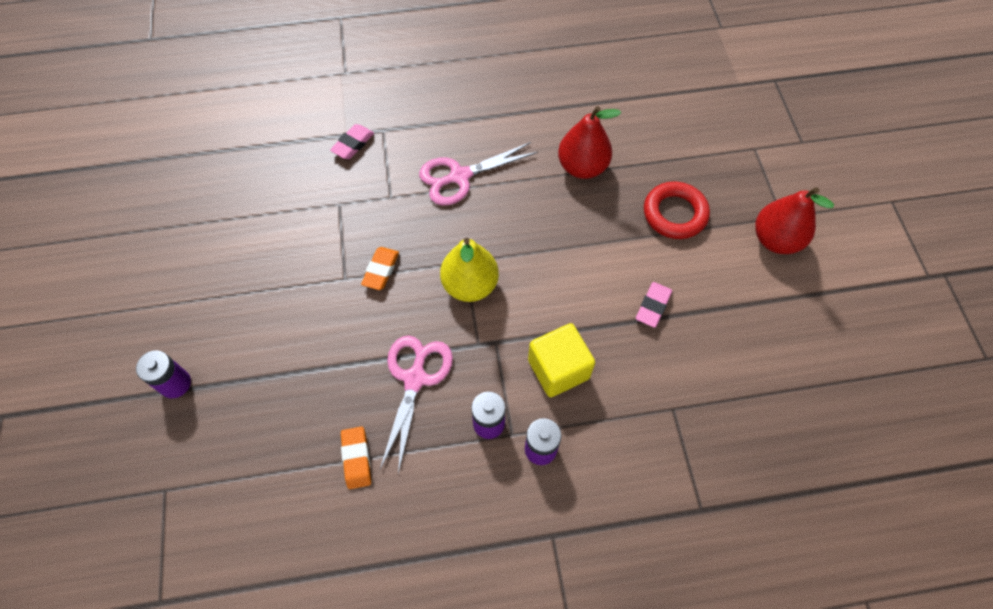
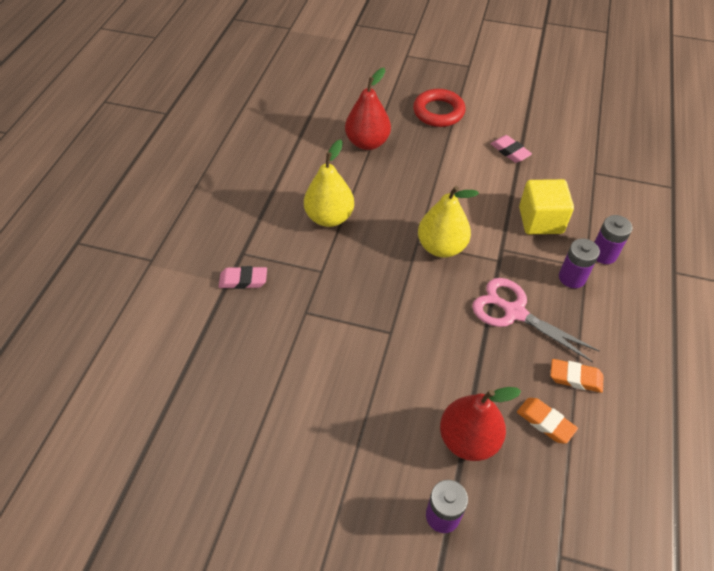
camera: 65 degrees left, 10 degrees down
pink eraser [330,124,374,159] -> pink eraser turned 60 degrees counterclockwise [219,266,267,289]
orange eraser [361,247,399,290] -> orange eraser moved to [517,398,578,444]
pink scissors [419,142,538,205] -> yellow pear [304,140,354,227]
red pear [755,187,834,254] -> red pear moved to [440,387,521,461]

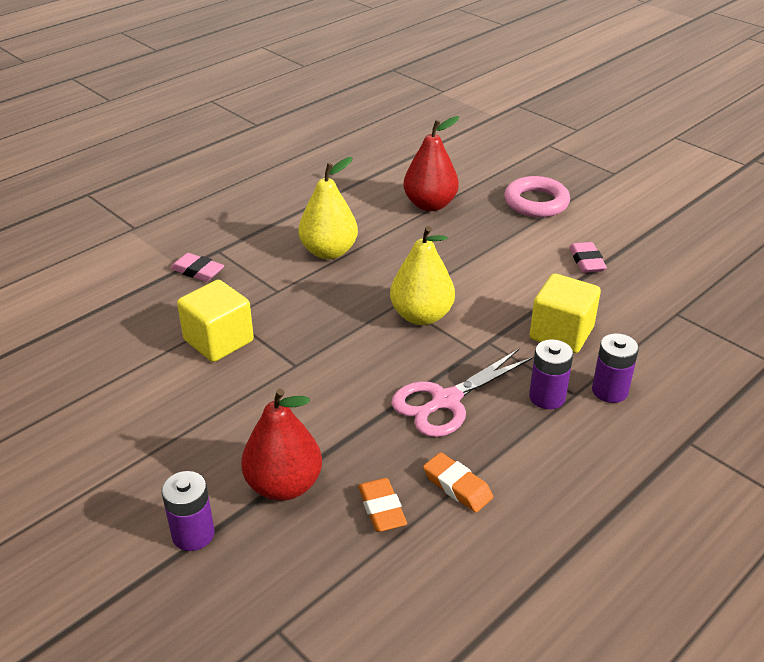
camera: 30 degrees right, 15 degrees down
red ring [413,89,465,127] -> pink ring [504,176,570,217]
pink scissors [472,278,600,363] -> pink scissors turned 105 degrees counterclockwise [391,349,534,437]
none -> yellow cube [177,280,254,362]

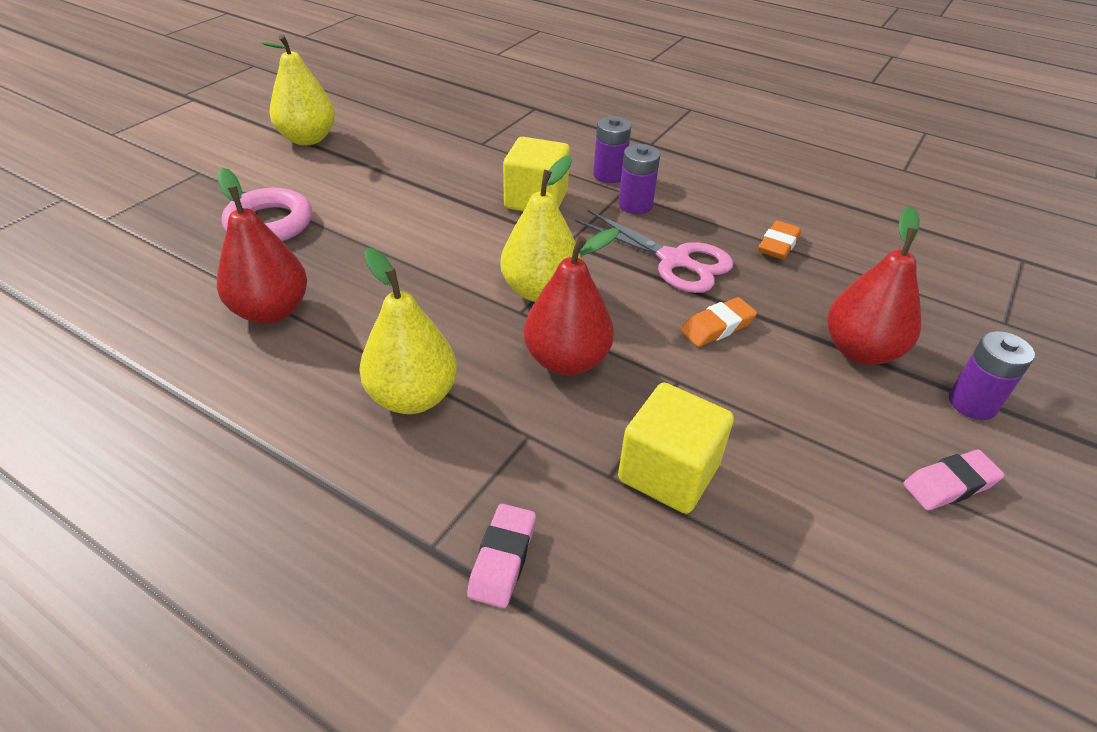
camera: 105 degrees left, 5 degrees up
orange eraser [358,478,407,532] -> orange eraser moved to [680,297,757,347]
pink eraser [569,242,607,273] -> pink eraser moved to [903,450,1005,510]
none -> yellow pear [261,34,335,145]
none -> red pear [524,228,619,376]

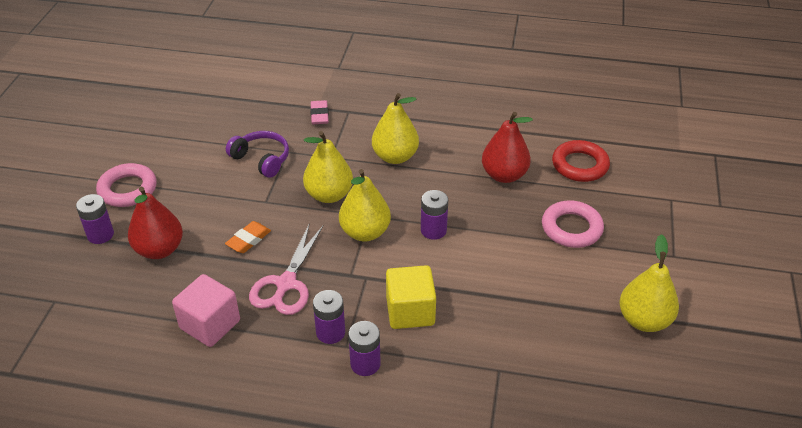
camera: 160 degrees right, 0 degrees up
red pear [524,228,619,376] -> yellow pear [303,131,353,203]
pink scissors [575,210,733,293] -> pink scissors turned 90 degrees counterclockwise [249,223,323,315]
yellow cube [618,383,734,514] -> purple headphones [226,131,289,178]
orange eraser [758,221,801,260] -> pink cube [172,274,240,347]
pink eraser [903,450,1005,510] -> pink ring [96,163,157,207]
none -> purple battery [421,190,448,240]
none -> red ring [552,140,610,182]

